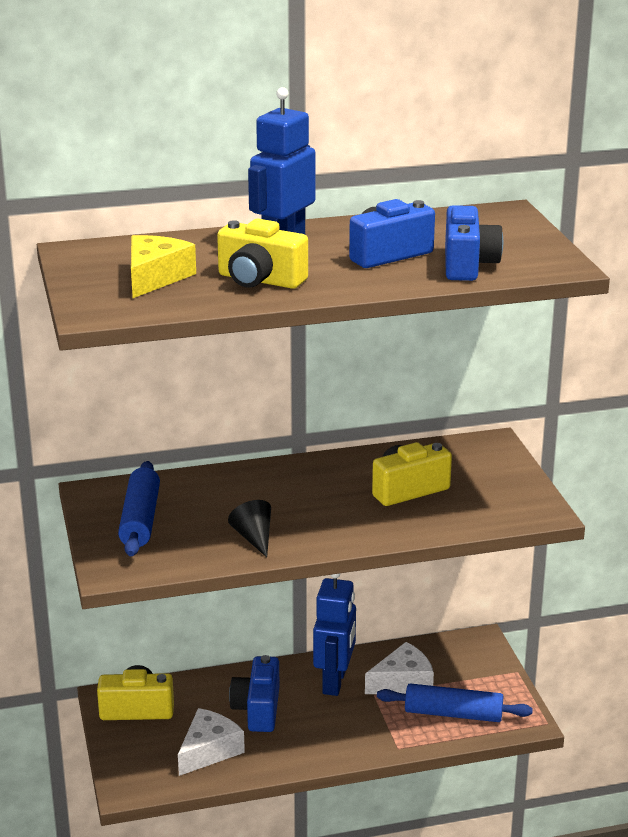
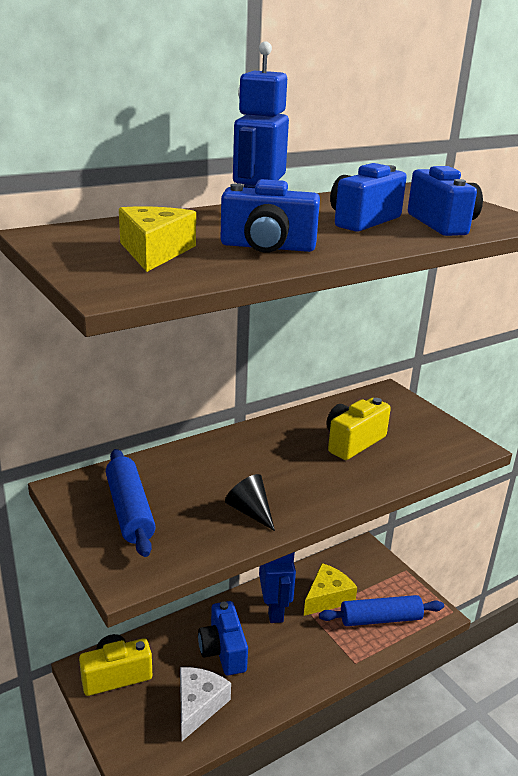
camera: 20 degrees left, 0 degrees up
yellow camera [217,219,308,289] -> blue camera [221,179,320,253]
white cheese [365,642,434,694] -> yellow cheese [304,563,357,616]

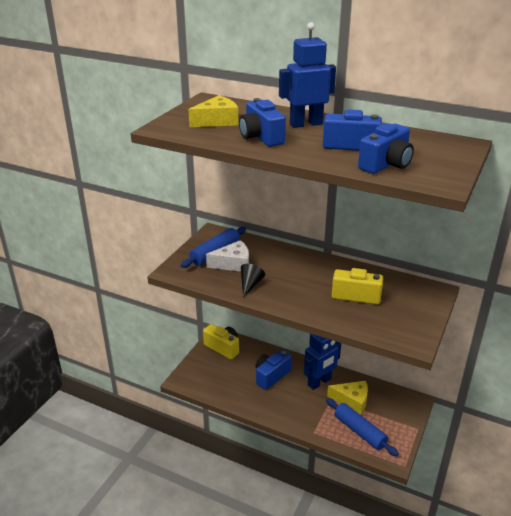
camera: 60 degrees right, 5 degrees up
white cheese [180,667,231,741] -> white cheese moved to [206,240,249,272]

